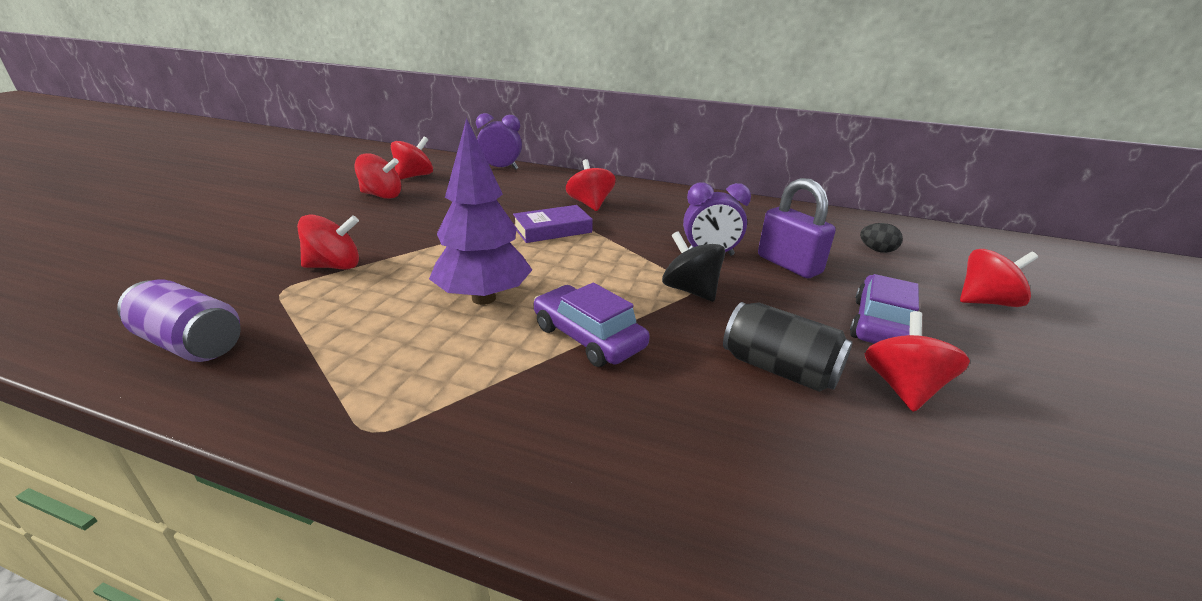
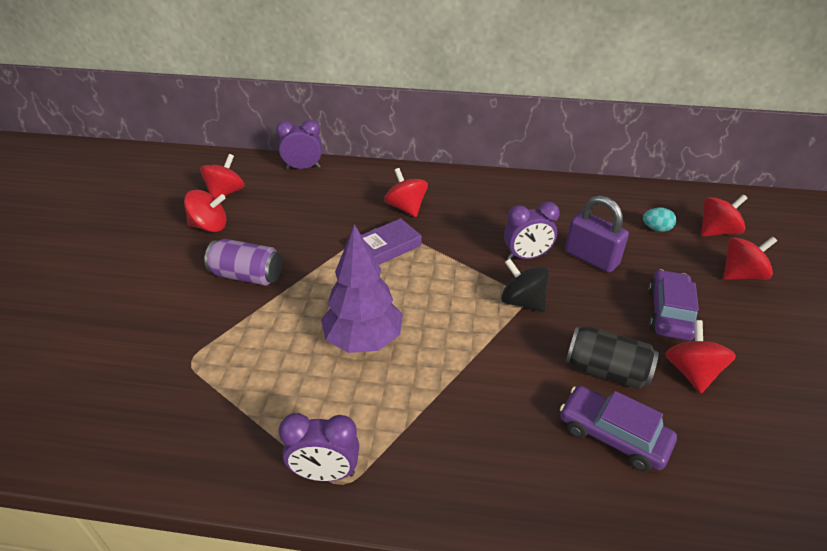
camera: 10 degrees left, 10 degrees up
purple can [117,280,241,362] -> purple can moved to [204,239,282,286]
red spinning top [297,214,359,270] -> red spinning top moved to [701,195,747,237]
purple car [534,283,650,367] -> purple car moved to [560,386,677,472]
black egg [860,223,903,253] -> turquoise egg [643,208,676,232]
none -> purple clock [279,413,359,481]

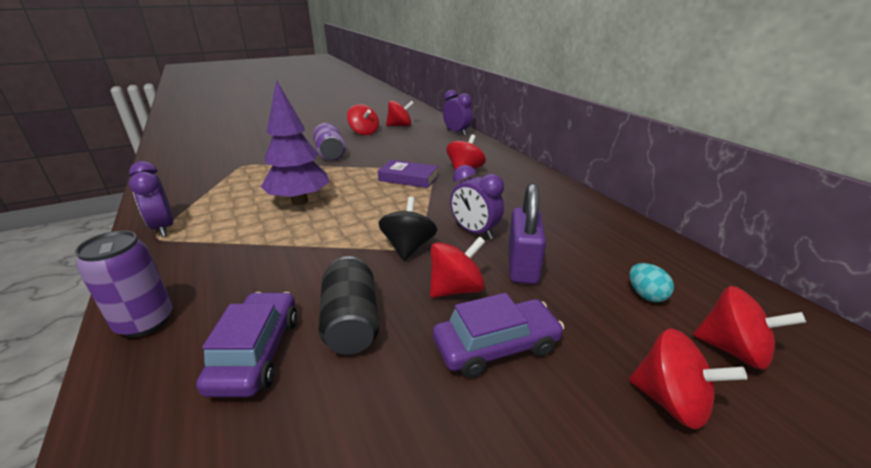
camera: 55 degrees right, 10 degrees down
red spinning top [665,320,736,393] -> red spinning top moved to [430,236,485,298]
none -> purple can [75,230,173,337]

